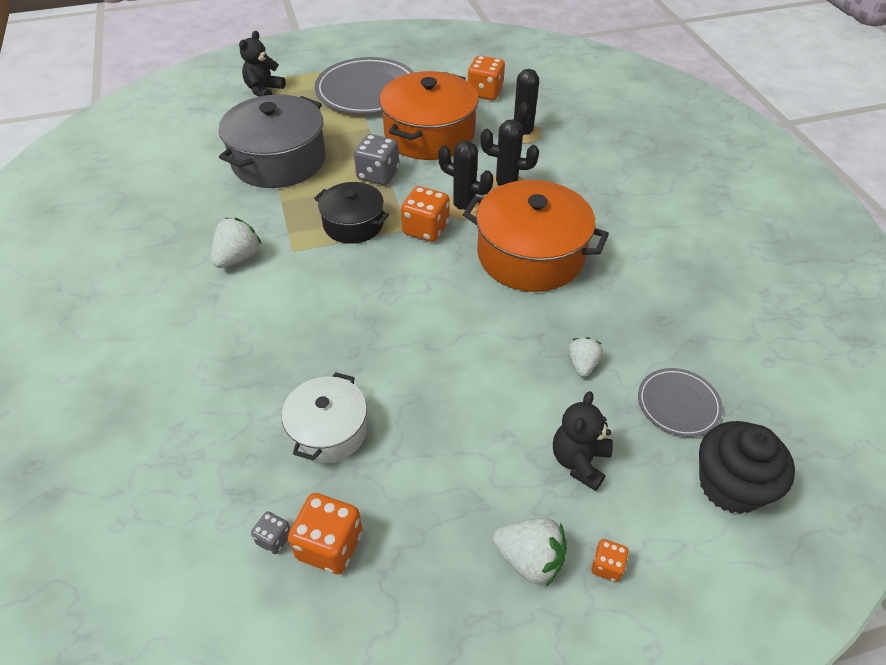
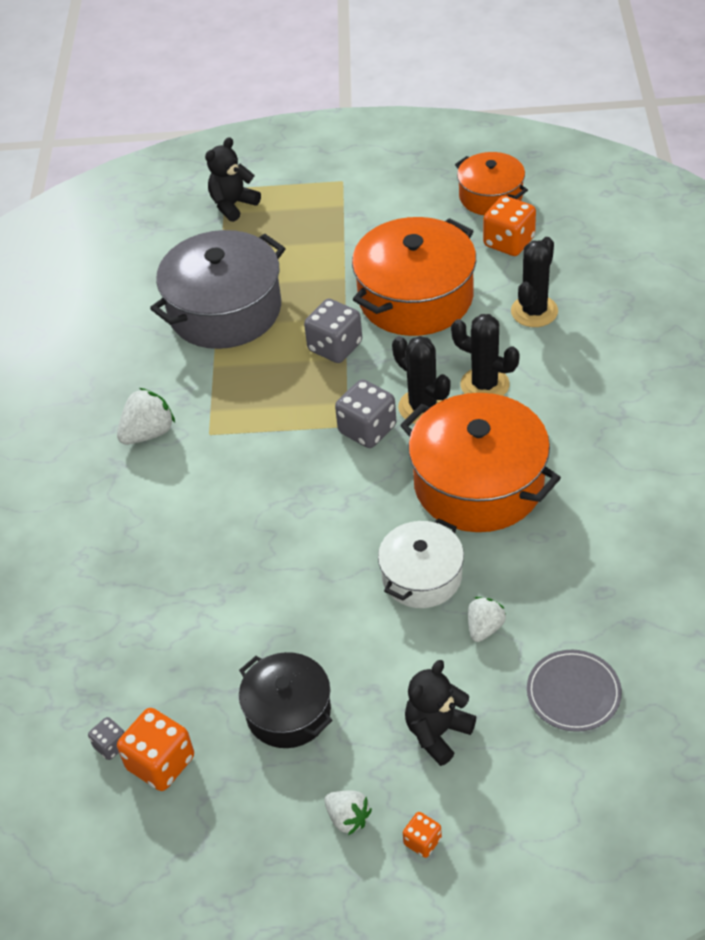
camera: 20 degrees right, 0 degrees up
white pot [281,372,367,463] -> white pot moved to [378,518,464,608]
black pot [314,182,389,244] -> black pot moved to [239,652,333,748]
grey plate [315,57,414,114] -> none
orange dice [401,186,449,242] -> grey dice [335,379,396,448]
white strawberry [493,518,567,587] -> white strawberry [325,791,372,835], size x0.66
black cupcake [699,421,795,514] -> none
none -> orange pot [455,152,528,215]

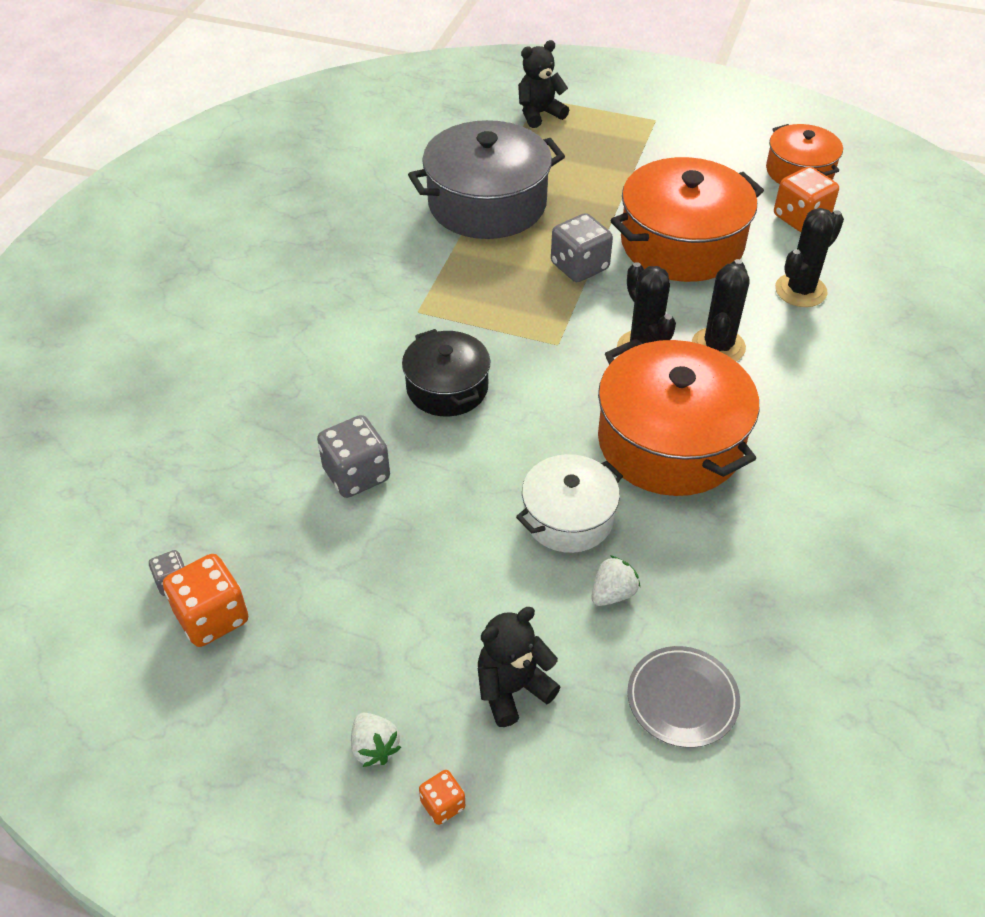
camera: 15 degrees right, 0 degrees up
white strawberry [117,388,175,445] -> none
black pot [239,652,333,748] -> black pot moved to [402,329,491,417]
grey dice [335,379,396,448] -> grey dice moved to [317,415,390,498]
black cactus [451,314,520,396] -> black cactus turned 60 degrees clockwise [692,259,750,361]

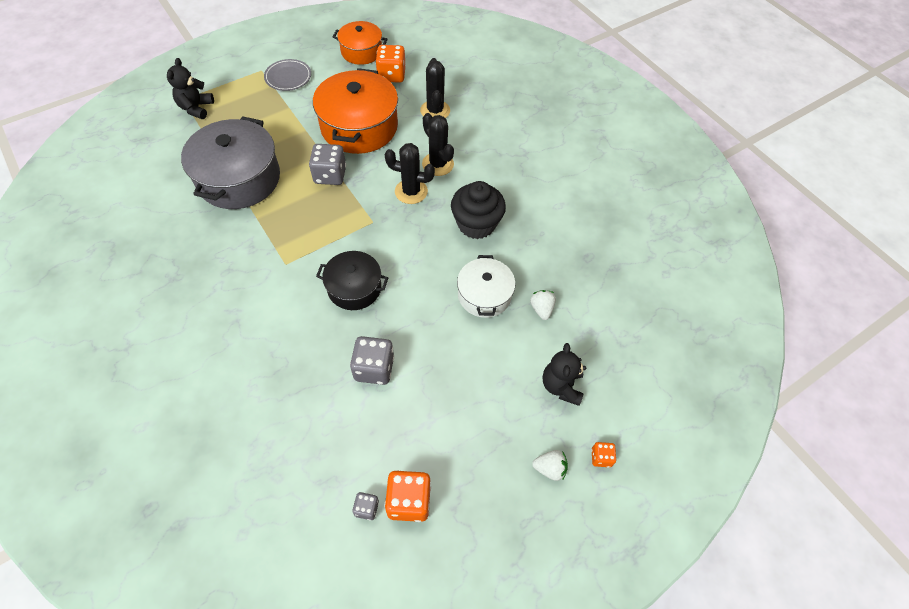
camera: 55 degrees left, 10 degrees up
orange pot [598,338,759,496] -> black cupcake [451,181,506,239]
grey plate [627,646,740,748] -> grey plate moved to [264,59,311,91]

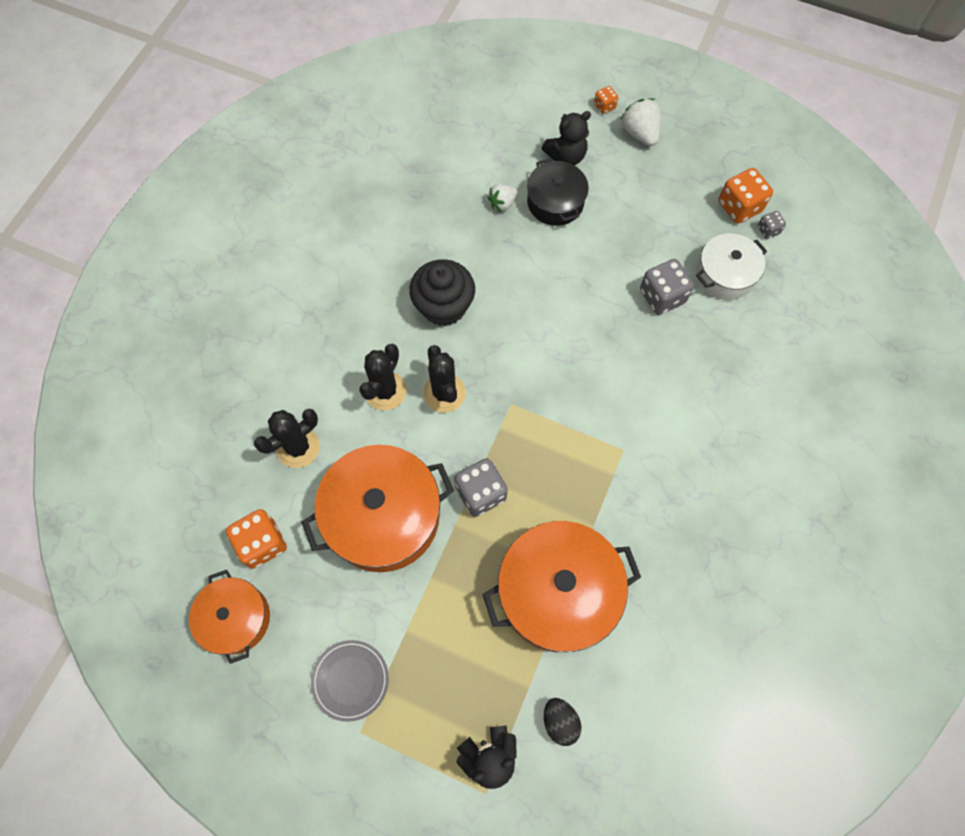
camera: 120 degrees left, 10 degrees up
grey pot [181,116,280,209] -> orange pot [482,521,641,652]
black pot [316,251,388,310] -> black pot moved to [527,158,589,226]
white pot [457,255,516,318] -> white pot moved to [696,233,767,300]
white strawberry [532,450,568,481] -> white strawberry [621,98,661,146], size x1.51
none -> black egg [544,698,581,746]

